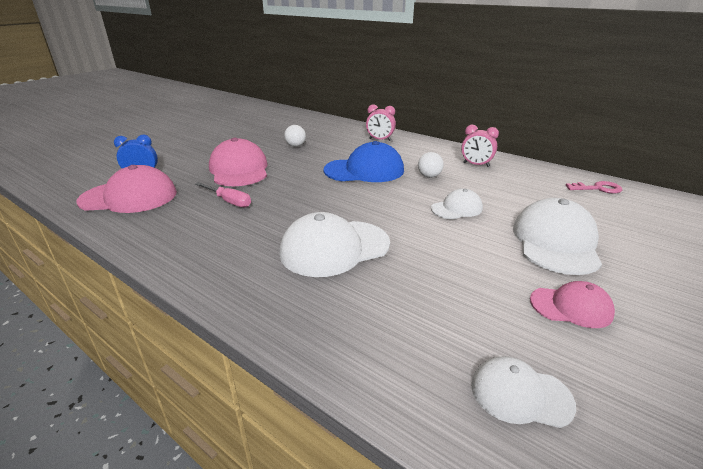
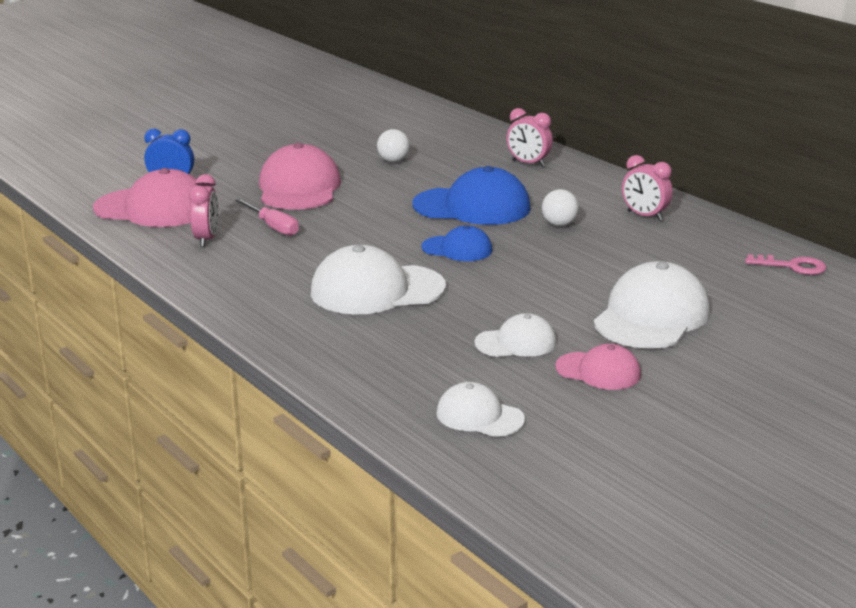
camera: 15 degrees right, 5 degrees down
white cap [431,188,483,220] -> white cap moved to [474,313,557,357]
none -> pink clock [189,174,218,247]
none -> blue cap [421,225,492,261]

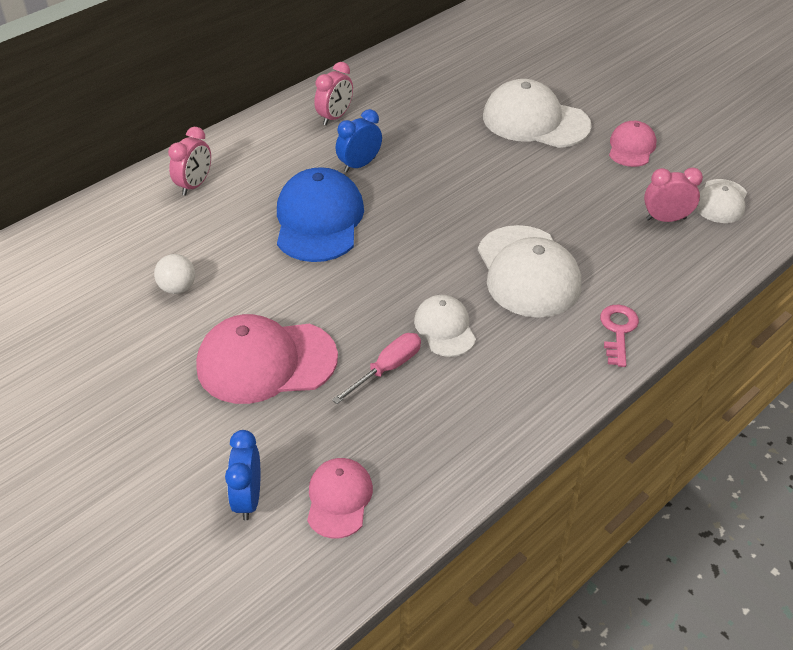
camera: 95 degrees left, 20 degrees up
pink cap [93,168,199,227] -> pink cap [307,458,373,539], size x0.56
pink clock [189,174,218,247] -> pink clock moved to [644,168,703,222]
blue cap [421,225,492,261] -> none
white cap [474,313,557,357] -> white cap moved to [414,295,476,357]
white ball [542,189,579,226] -> blue clock [336,109,382,172]
pink key [745,254,827,275] -> pink key moved to [600,305,639,367]

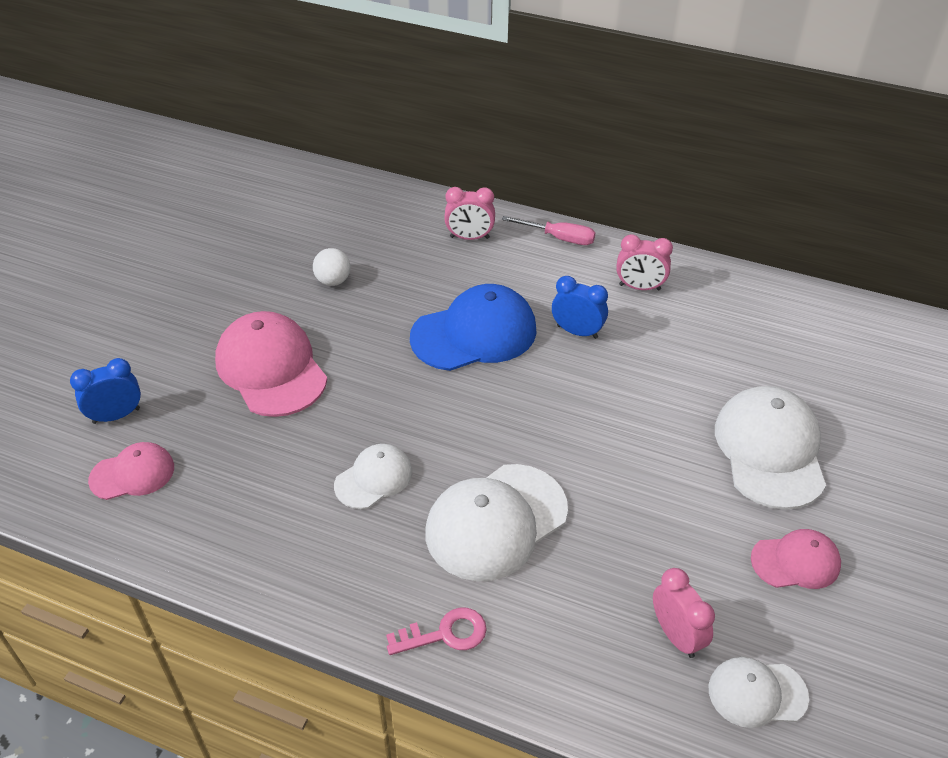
camera: 65 degrees right, 0 degrees up
pink screwdriver [332,333,421,404] -> pink screwdriver moved to [502,216,596,245]

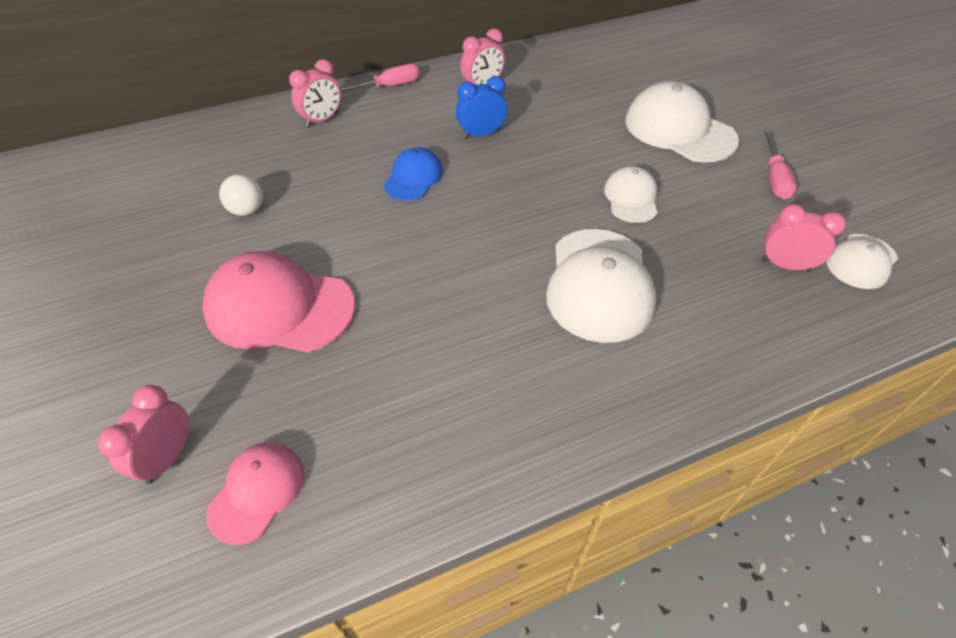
camera: 45 degrees left, 5 degrees up
blue clock [70,358,141,424] -> pink clock [98,385,189,484]
white cap [334,444,412,509] -> white cap moved to [604,166,658,223]
pink key [386,607,487,655] -> none
blue cap [410,284,537,371] -> blue cap [384,147,443,201], size x0.56
pink cap [751,529,841,589] -> pink screwdriver [764,131,797,199]

